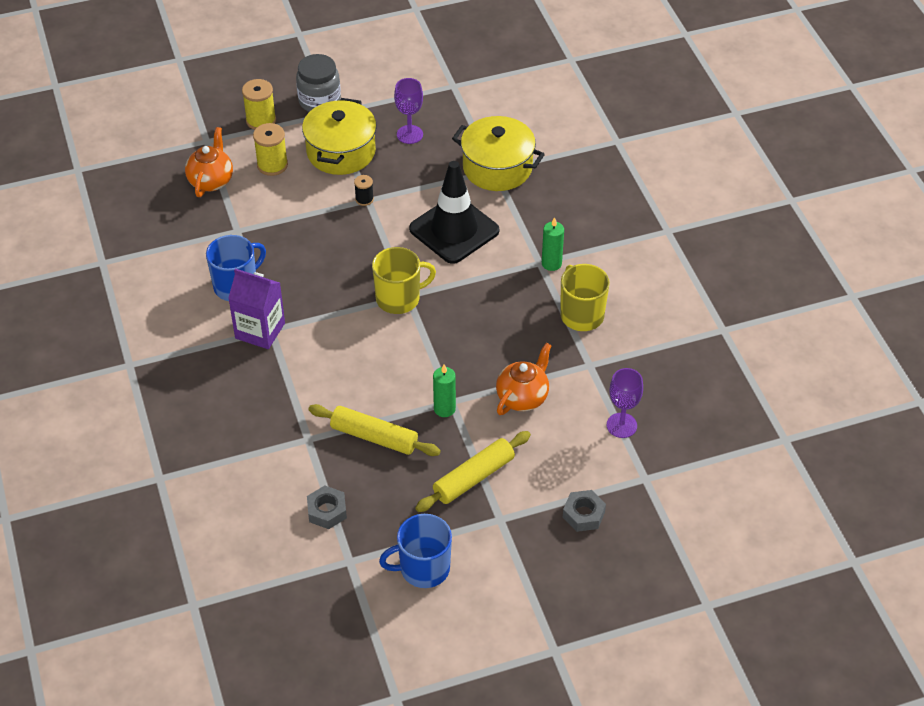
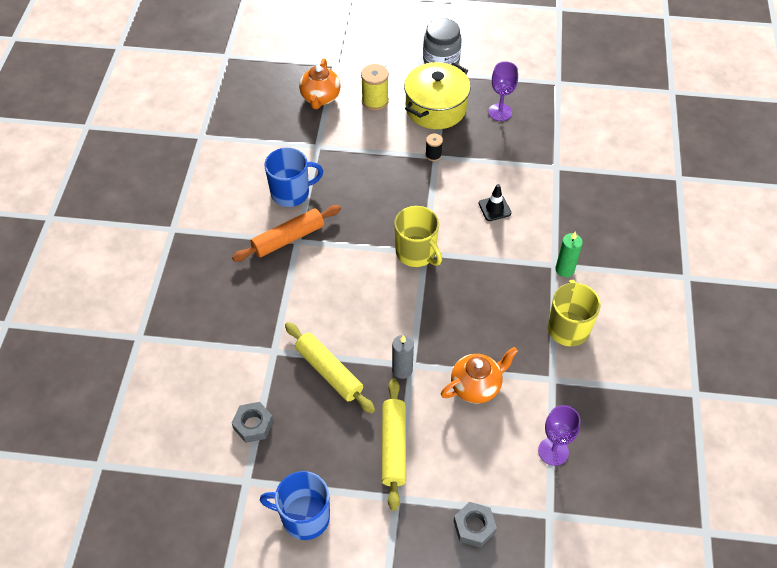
camera: 25 degrees right, 5 degrees up
orange teapot [185,127,233,197] -> orange teapot turned 150 degrees clockwise [299,58,340,109]
purple carton [228,268,285,349] -> orange rolling pin [232,205,341,262]
yellow spool [242,79,276,130] -> none
yellow mug [372,247,436,314] -> yellow mug turned 45 degrees clockwise [394,206,442,267]
black traffic cone [409,161,499,264] -> black traffic cone [478,184,511,221], size x0.42
yellow rolling pin [415,431,531,512] -> yellow rolling pin turned 75 degrees counterclockwise [382,378,406,511]
green candle [433,364,456,417] -> grey candle [392,335,414,379]
yellow pot [452,116,545,191] -> none

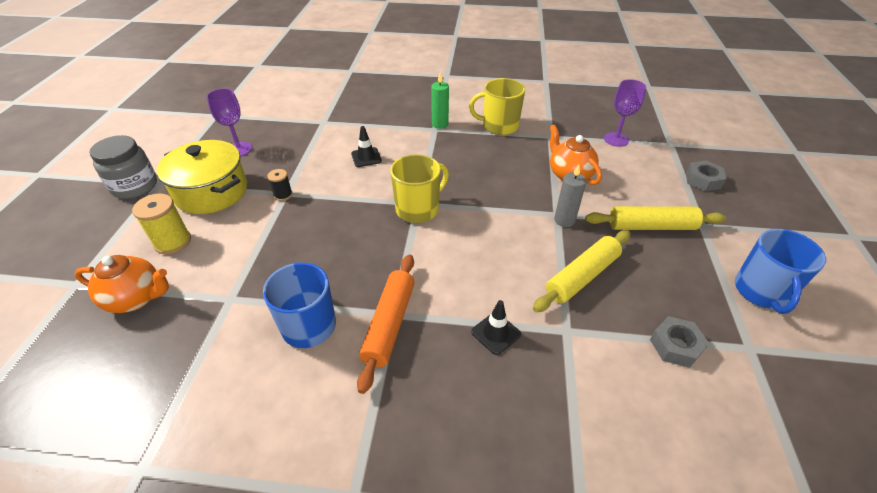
camera: 90 degrees left, 10 degrees down
orange rolling pin [232,205,341,262] -> orange rolling pin turned 45 degrees clockwise [357,254,415,394]
none -> black traffic cone [471,300,521,355]

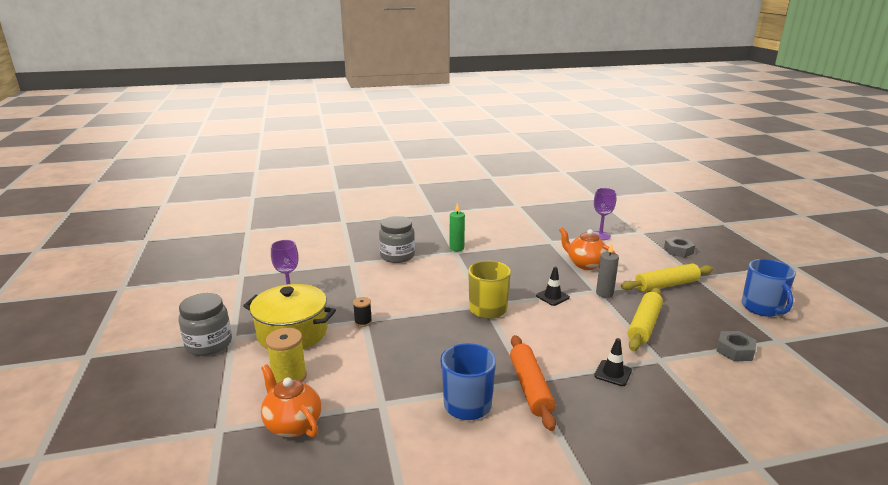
camera: 20 degrees left, 20 degrees down
orange teapot [74,255,169,313] -> orange teapot turned 120 degrees counterclockwise [261,364,321,437]
black traffic cone [351,126,382,167] -> black traffic cone moved to [536,267,570,306]
yellow mug [469,78,525,135] -> none
none -> grey jar [379,216,415,263]

